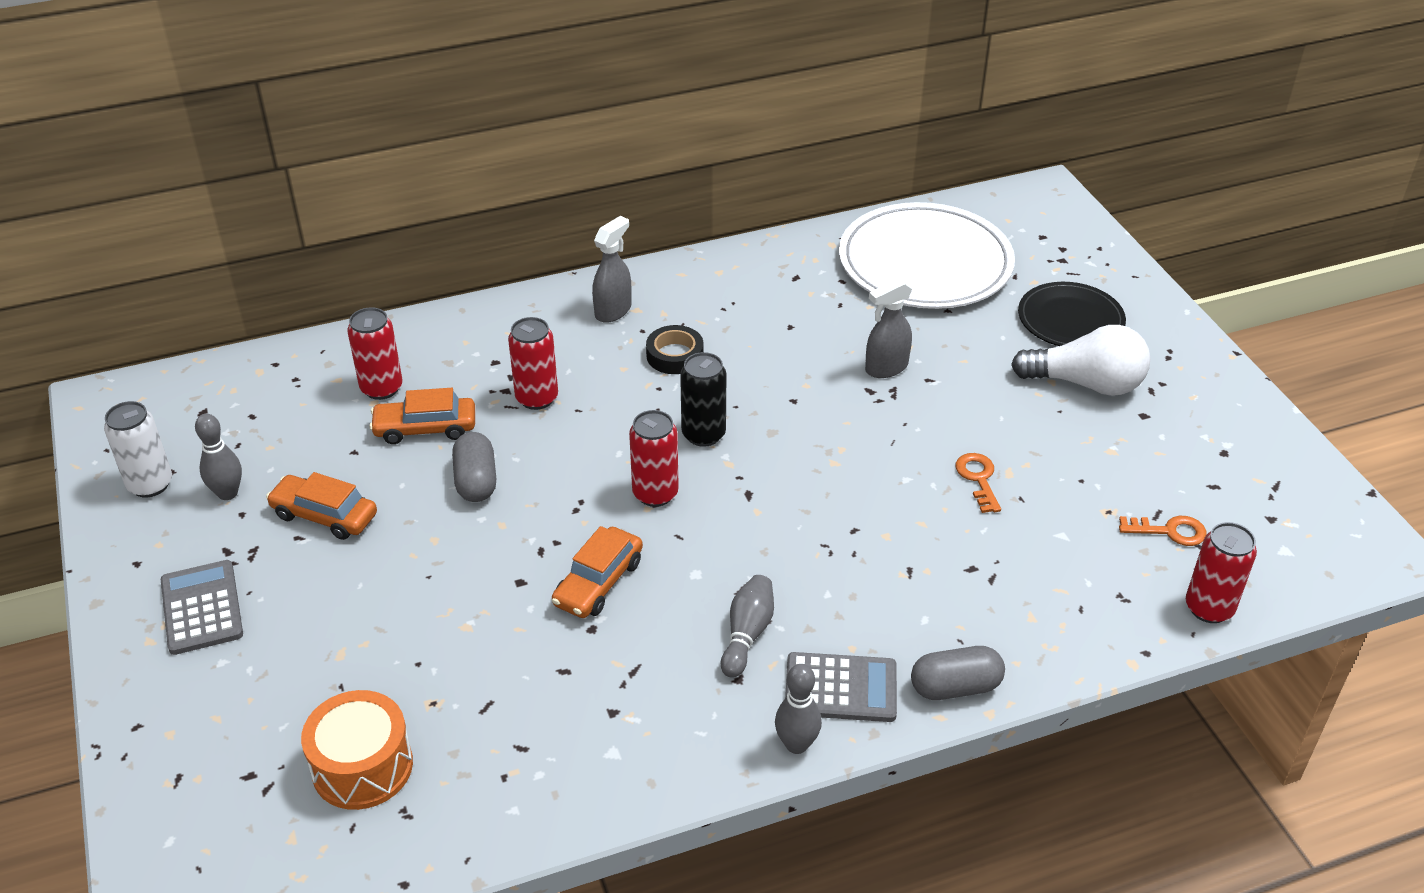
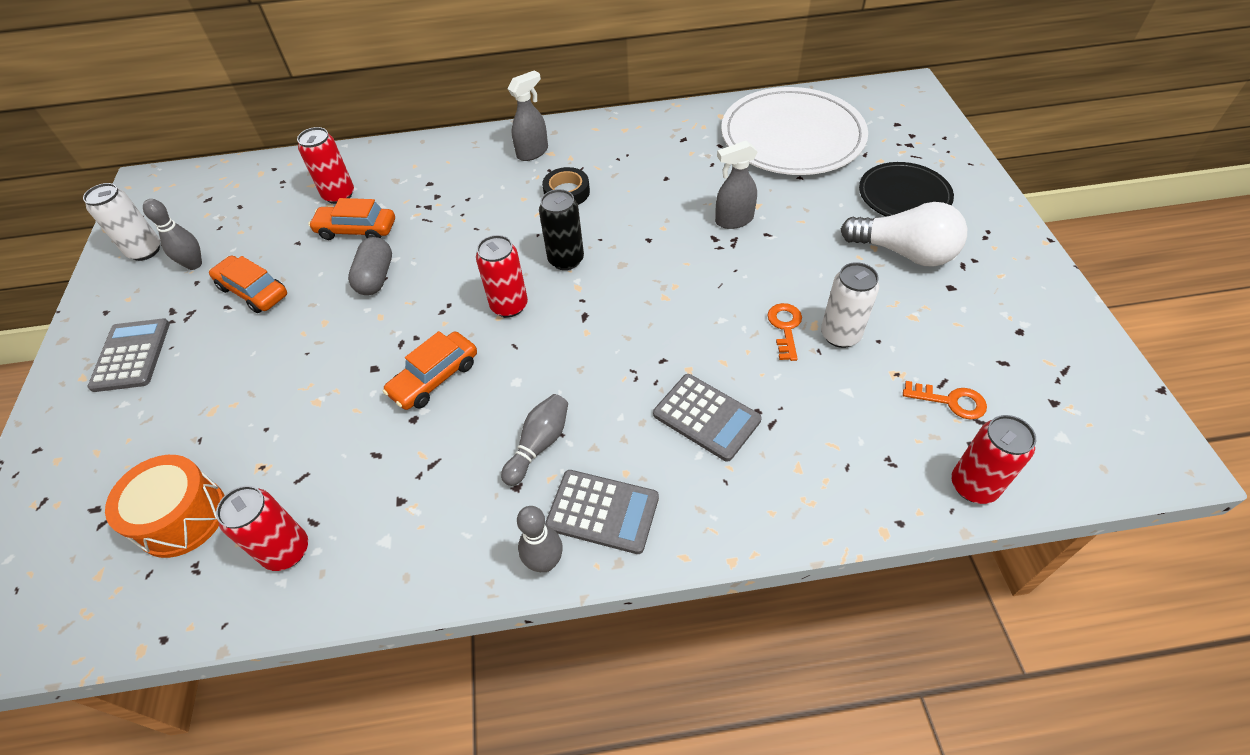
camera: 15 degrees right, 10 degrees up
red can [508,317,558,410] -> red can moved to [216,486,308,571]
grey capsule [911,646,1005,700] -> none
none -> grey calculator [653,374,762,462]
none -> white can [821,262,879,348]

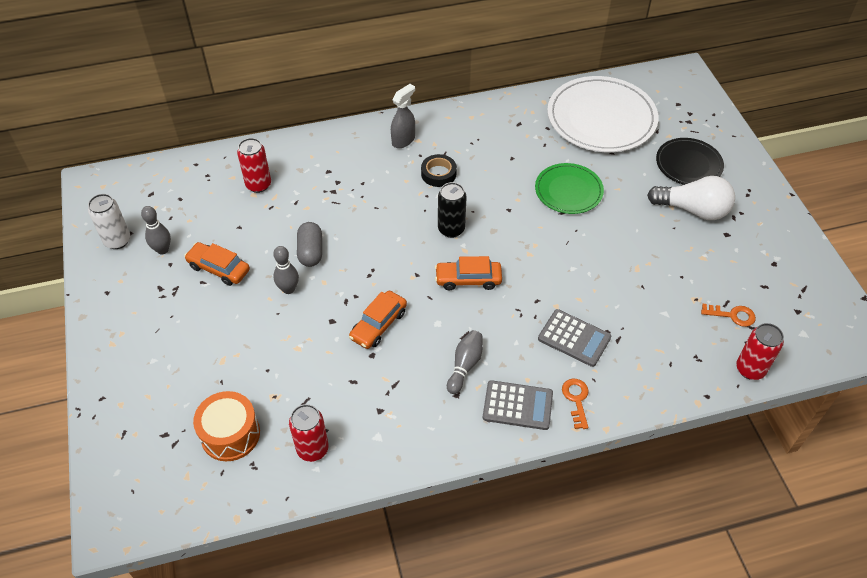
camera: 10 degrees left, 0 degrees up
grey calculator [88,318,170,392] -> none
orange car [308,198,395,240] -> orange car moved to [435,256,502,290]
red can [476,235,528,317] -> none
grey bowling pin [517,506,563,572] -> grey bowling pin moved to [273,246,299,294]
grey spray bottle [715,141,757,229] -> green plate [535,163,604,214]
orange key [768,303,802,361] -> orange key moved to [562,379,589,429]
white can [821,262,879,348] -> none

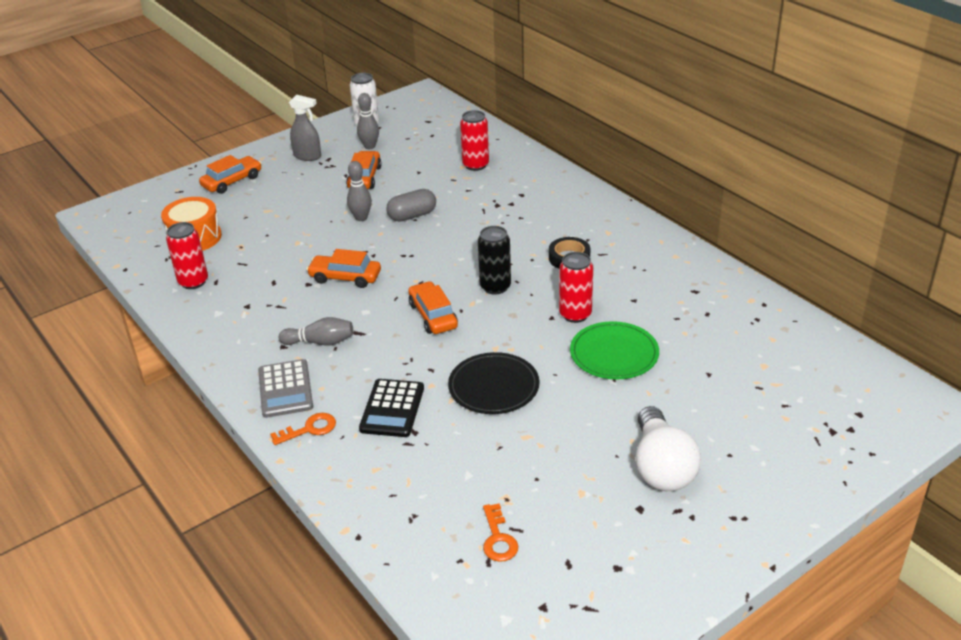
camera: 70 degrees right, 15 degrees down
grey spray bottle [391,84,415,148] -> grey spray bottle moved to [289,94,321,161]
grey calculator [538,309,611,367] -> black calculator [359,379,424,437]
white plate [547,76,658,152] -> none
black plate [656,138,724,185] -> black plate moved to [448,352,539,414]
red can [736,323,784,380] -> red can moved to [559,252,593,323]
none -> orange car [199,155,262,194]

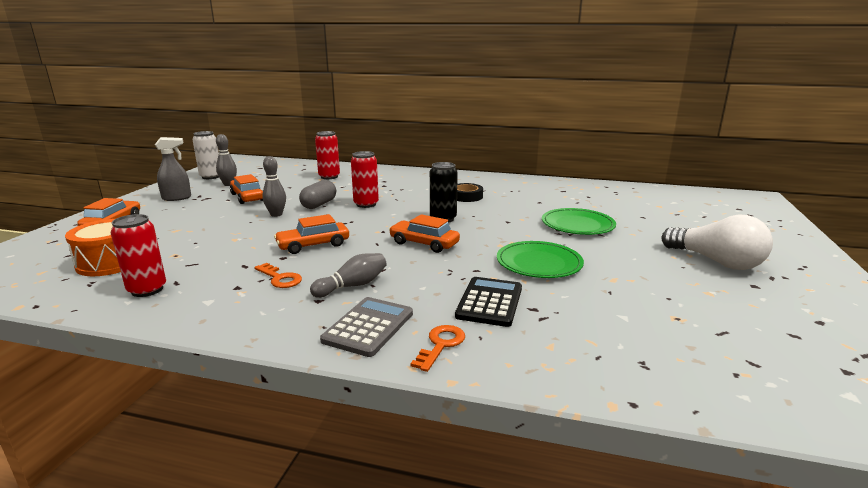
camera: 40 degrees left, 15 degrees down
grey calculator [258,359,313,418] -> grey calculator turned 105 degrees counterclockwise [320,297,413,357]
black calculator [359,379,424,437] -> black calculator turned 135 degrees counterclockwise [455,277,522,327]
black plate [448,352,539,414] -> green plate [497,241,584,278]
orange key [483,503,518,562] -> orange key moved to [254,263,302,288]
red can [559,252,593,323] -> red can moved to [351,151,379,208]

